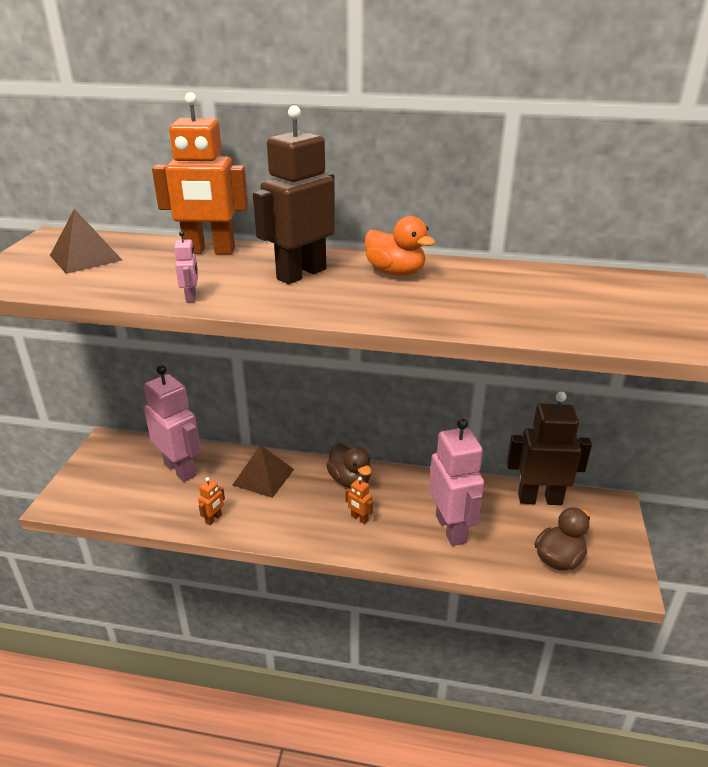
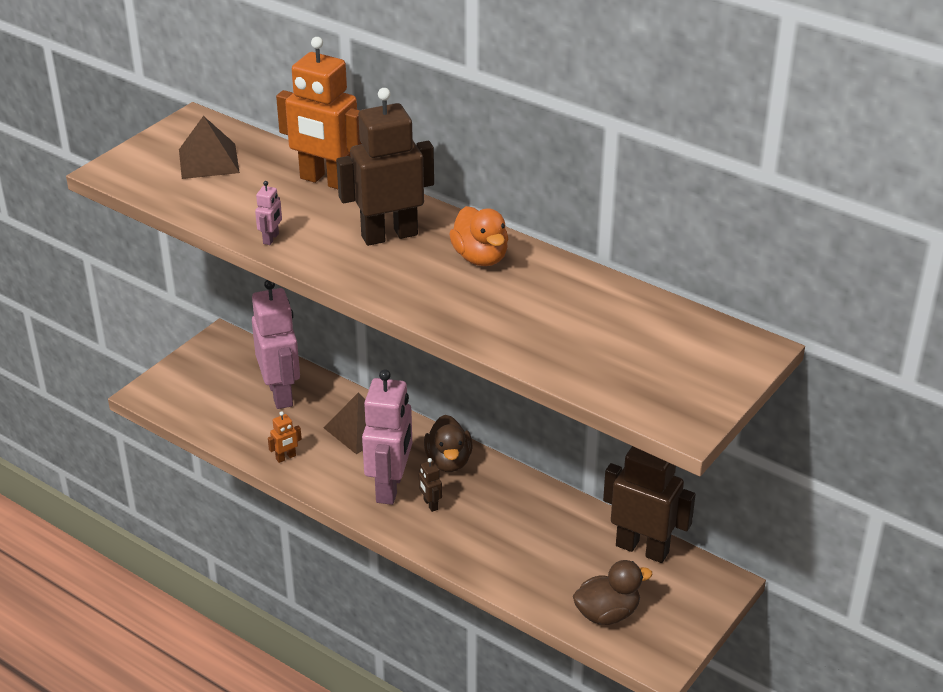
camera: 25 degrees right, 5 degrees up
orange robot [346,477,373,524] -> brown robot [419,458,442,512]
pink robot [429,418,484,546] -> pink robot moved to [362,369,412,505]

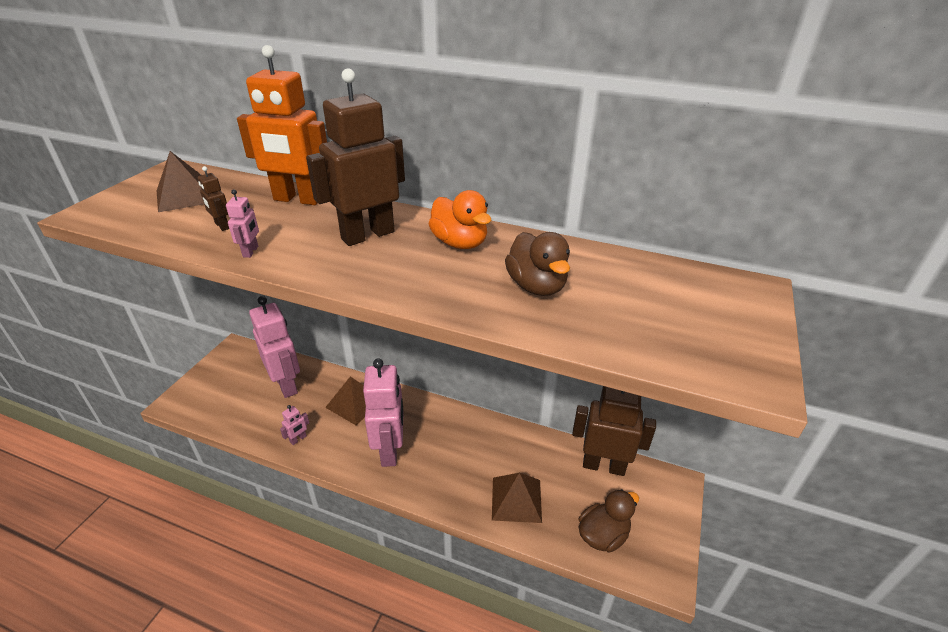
camera: 15 degrees left, 0 degrees up
orange robot [268,411,302,463] -> pink robot [280,405,309,445]
brown robot [419,458,442,512] -> brown robot moved to [198,166,229,231]
brown duck [424,415,473,472] -> brown duck moved to [505,232,570,296]
none -> brown pyramid [492,473,542,523]

